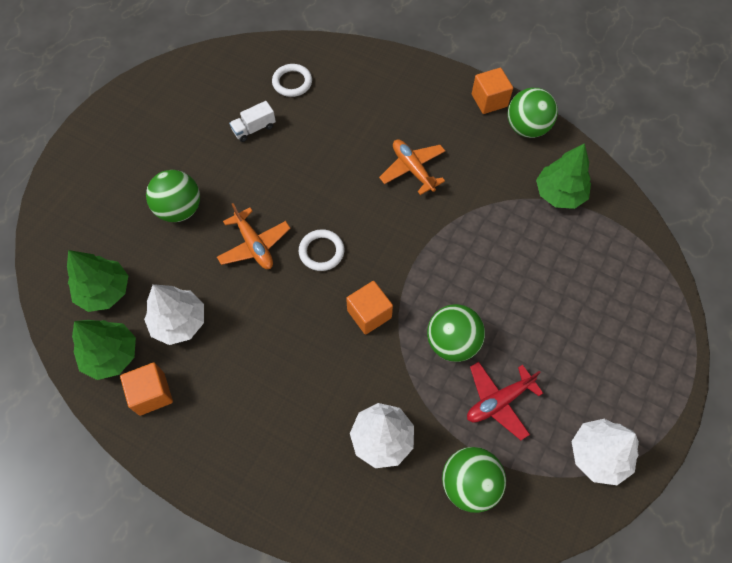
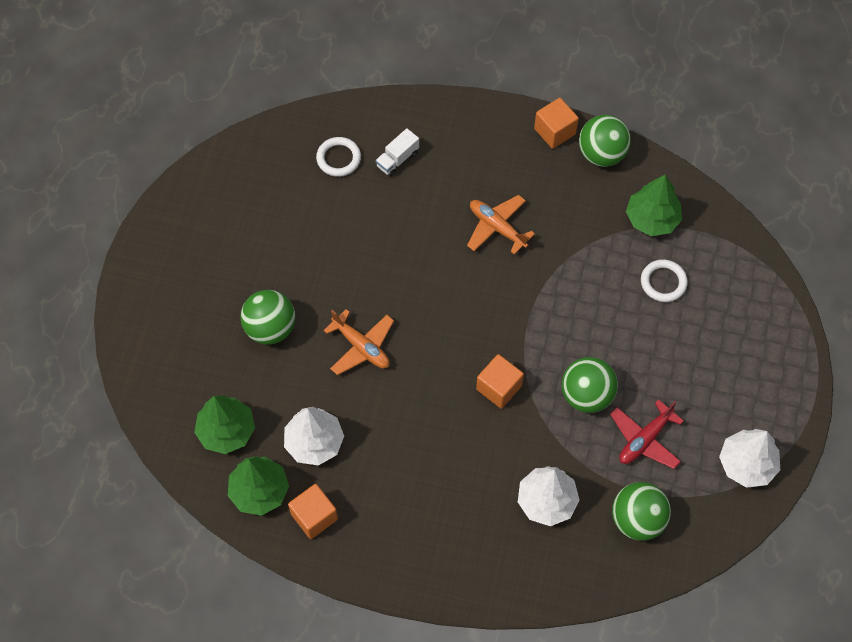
camera: 15 degrees left, 0 degrees up
white truck [229,101,276,142] -> white truck moved to [376,128,419,177]
white ring [299,229,344,271] -> white ring moved to [641,259,688,302]

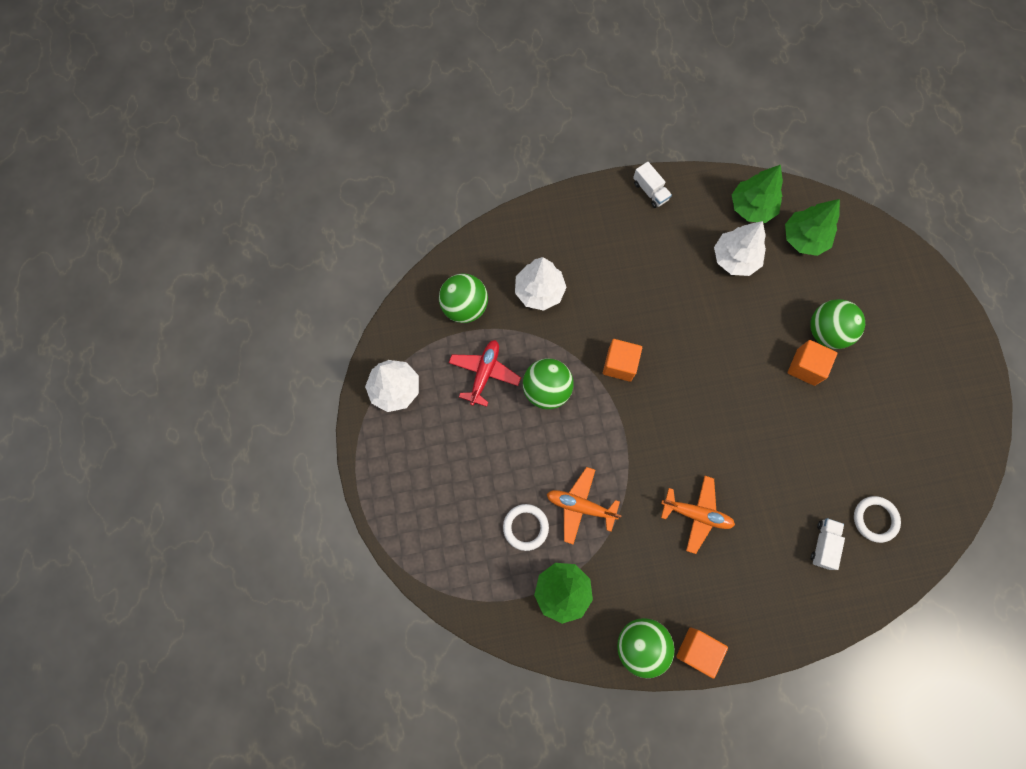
camera: 155 degrees right, 10 degrees up
orange cube [288,484,338,539] -> orange cube moved to [788,340,837,386]
orange plane [323,309,394,375] -> orange plane moved to [547,467,622,544]
none -> white truck [633,162,672,208]

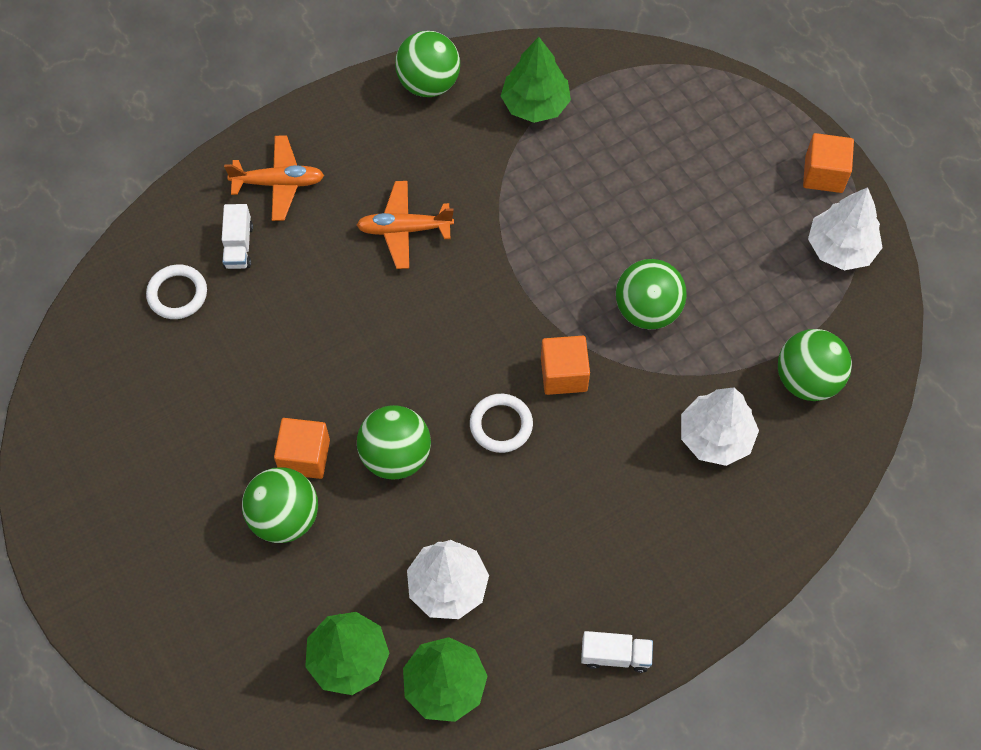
camera: 160 degrees right, 10 degrees down
red plane [449,340,521,407] -> none
white ring [503,504,549,551] -> white ring moved to [470,394,533,453]
orange plane [547,467,622,544] -> orange plane moved to [224,135,324,221]
white truck [633,162,672,208] -> white truck turned 150 degrees clockwise [581,631,653,673]
orange cube [676,627,728,679] -> orange cube moved to [803,133,854,193]
none -> green ball [357,405,431,479]

